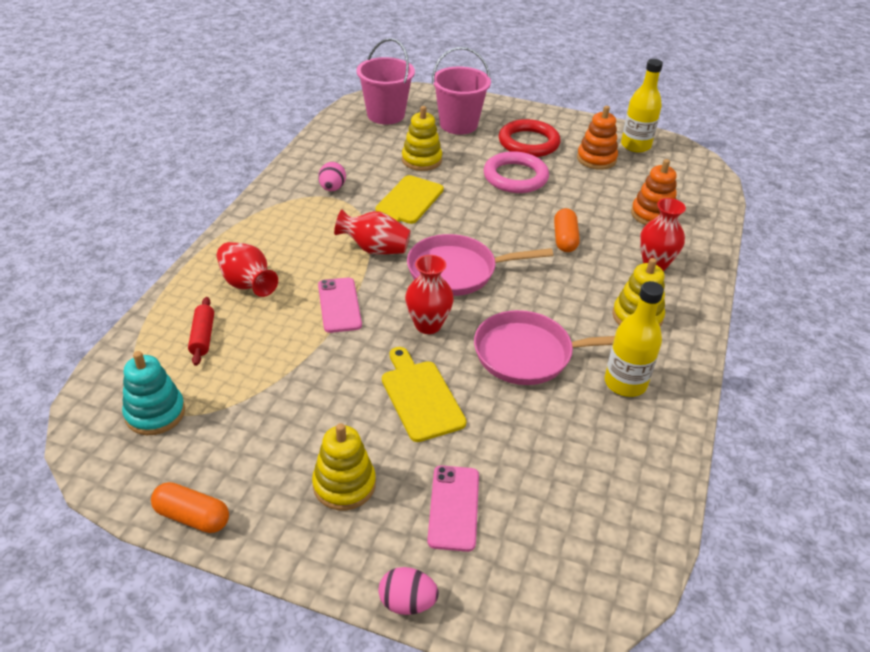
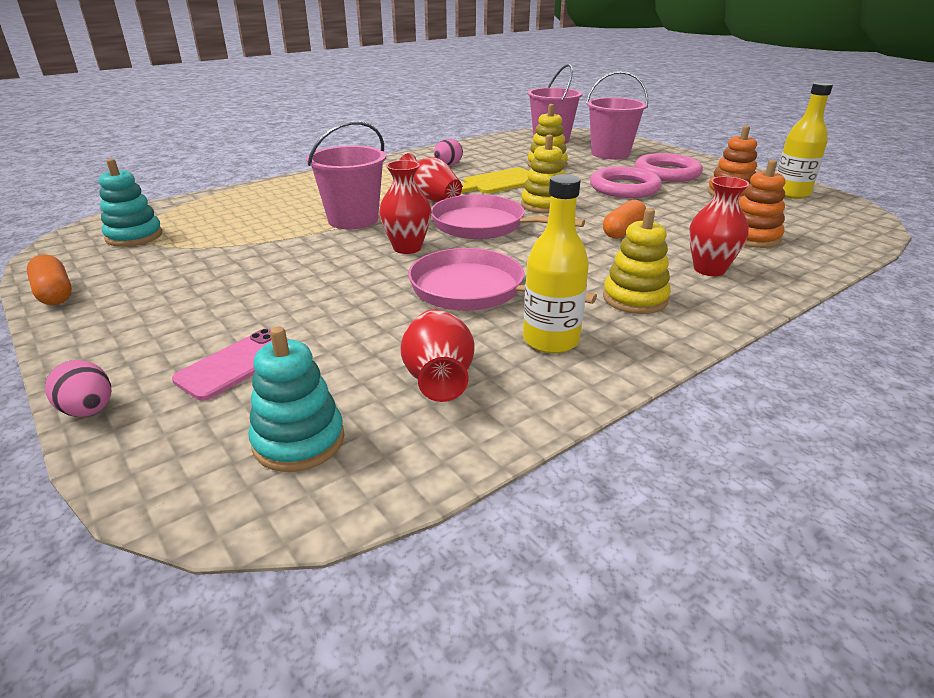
camera: 35 degrees right, 10 degrees down
red rolling pin [188,297,214,366] -> none
red vase [217,242,278,297] -> red vase moved to [400,309,474,402]
yellow stacking toy [312,423,376,510] -> yellow stacking toy moved to [521,134,566,213]
pink phone [318,278,362,333] -> pink bucket [306,121,386,229]
yellow cutting board [382,347,466,442] -> none
red ring [499,119,561,157] -> pink ring [635,153,703,182]
none -> turquoise stacking toy [249,326,344,472]

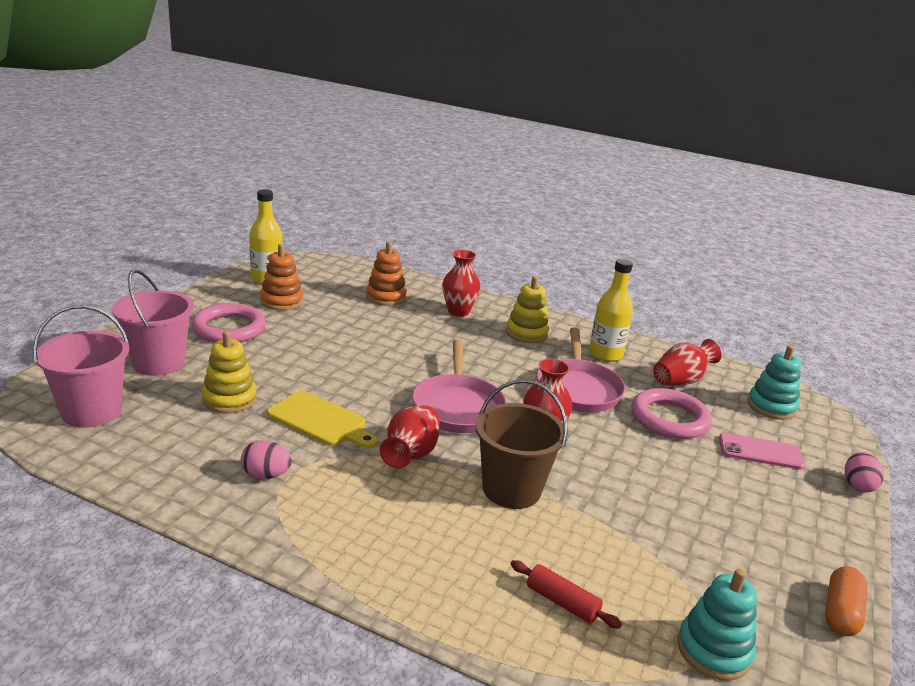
camera: 120 degrees left, 5 degrees down
pink bucket [306,121,386,229] -> brown bucket [475,379,568,509]
yellow stacking toy [521,134,566,213] -> none
pink ring [590,166,662,198] -> pink ring moved to [631,388,712,439]
orange capsule [603,200,646,239] -> none
none -> red rolling pin [511,560,622,629]

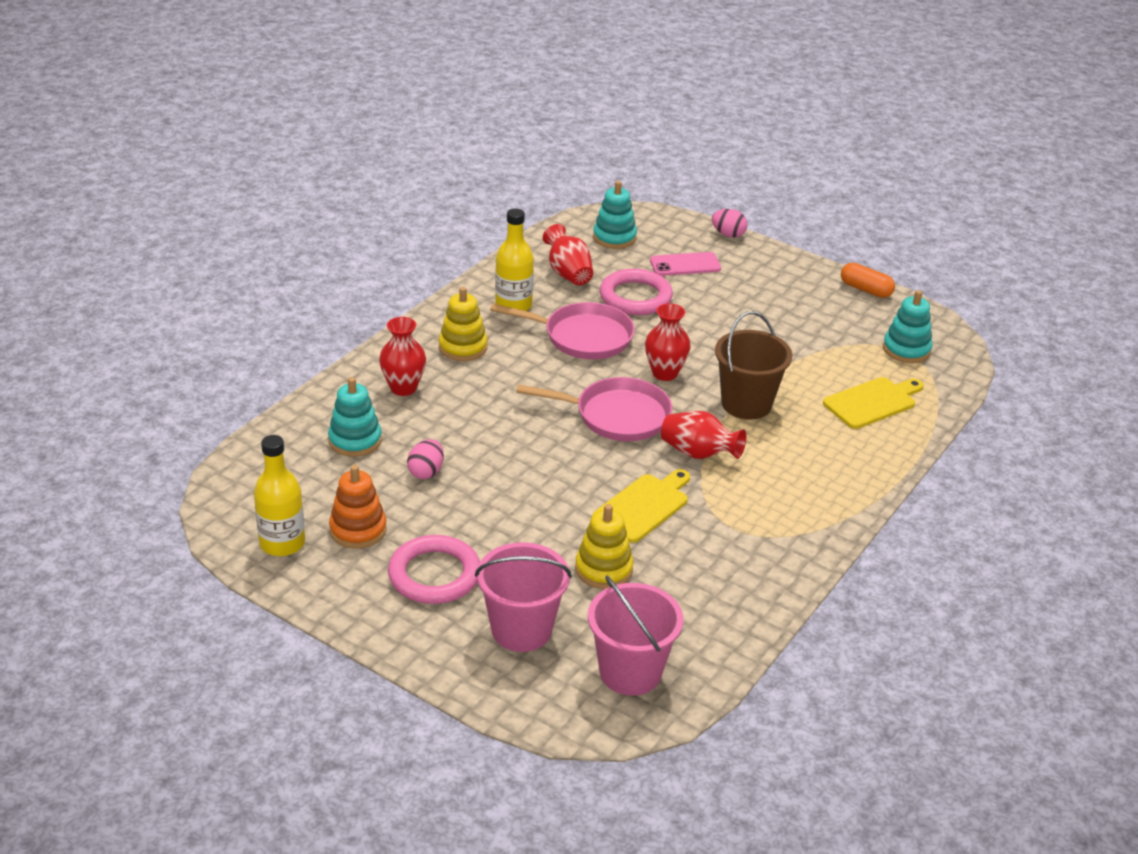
camera: 80 degrees left, 10 degrees up
pink egg [241,440,292,479] -> pink egg moved to [407,439,444,479]
orange stacking toy [366,242,407,306] -> turquoise stacking toy [328,377,382,457]
red rolling pin [511,560,622,629] -> yellow cutting board [823,377,924,429]
pink phone [719,433,805,470] -> pink phone turned 60 degrees clockwise [650,252,721,276]

